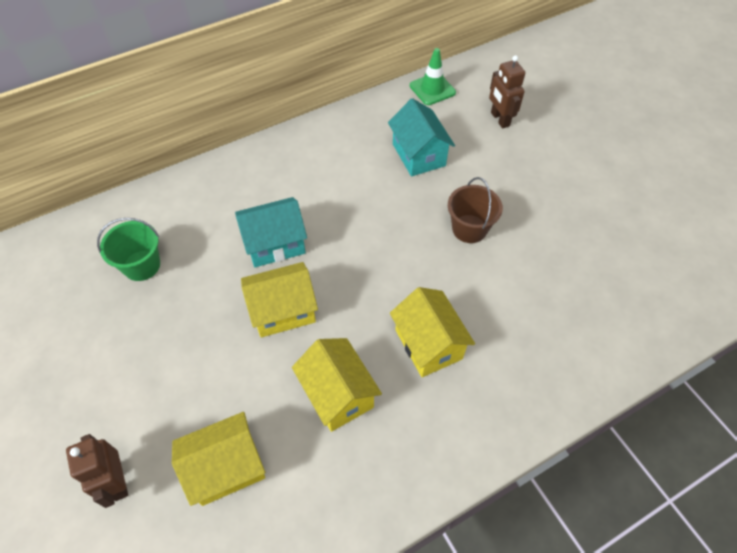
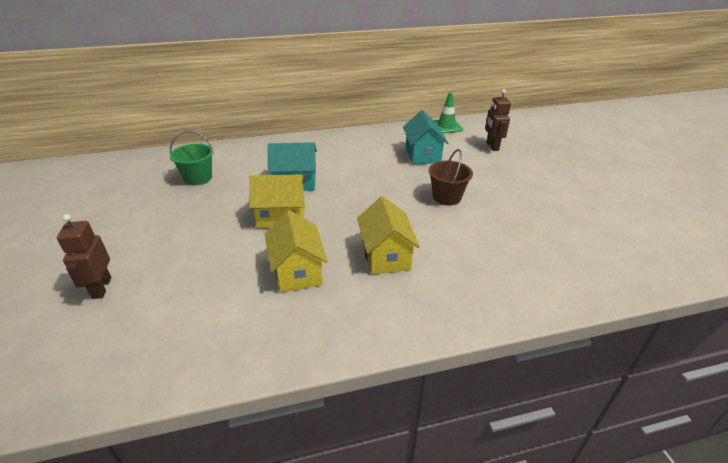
camera: 15 degrees right, 20 degrees down
yellow house [172,412,265,506] -> none

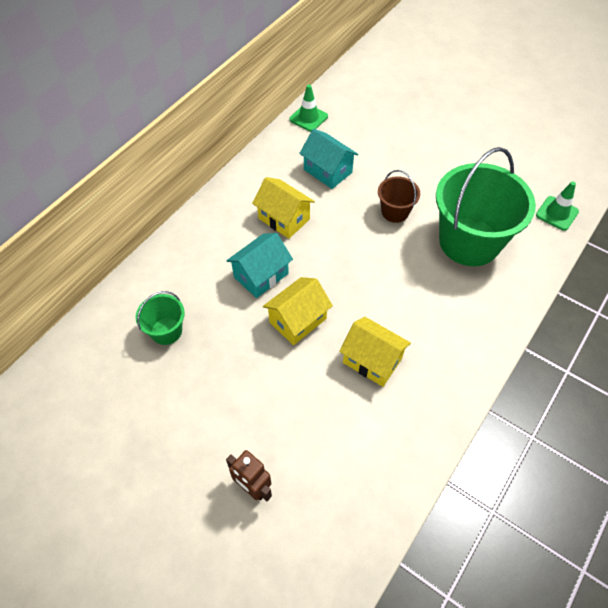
camera: 40 degrees left, 20 degrees up
yellow house [357,196,420,274] -> yellow house moved to [252,177,315,239]
brown robot [485,89,511,151] -> none
none -> green bucket [436,147,536,266]
none -> green traffic cone [536,182,579,231]

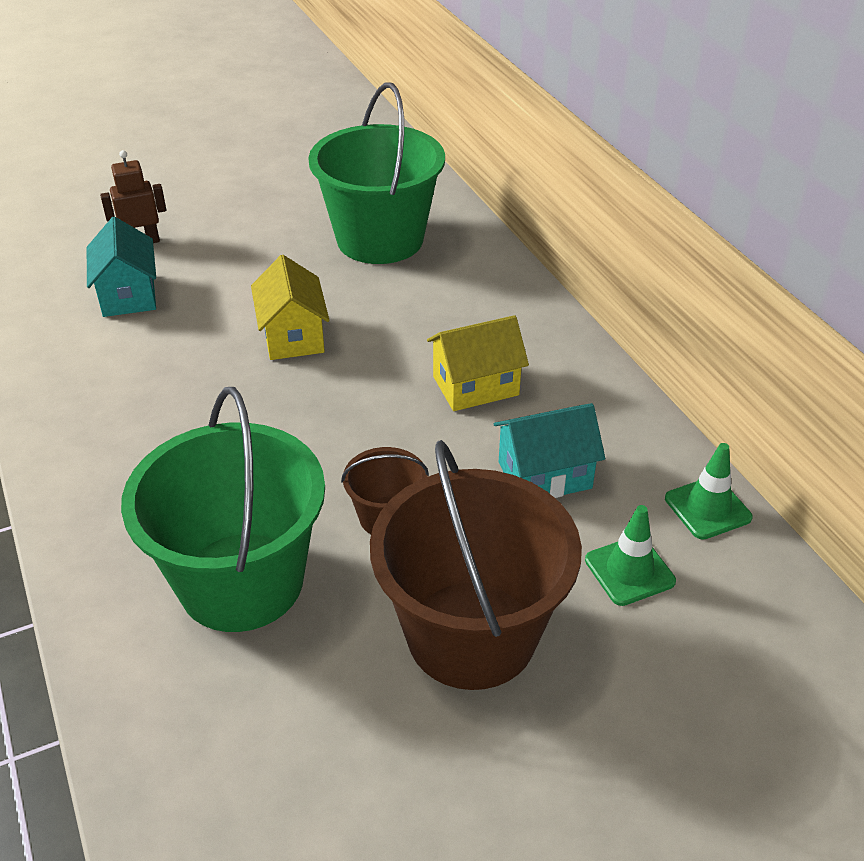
camera: 120 degrees right, 15 degrees down
green bucket [136,291,185,345] -> green bucket [308,83,445,264], size x2.13
turquoise house [226,233,293,298] -> turquoise house moved to [87,217,156,317]
yellow house [339,317,411,387] -> none
green traffic cone [536,182,579,231] -> green traffic cone moved to [585,505,676,606]
none -> brown bucket [370,440,582,690]

